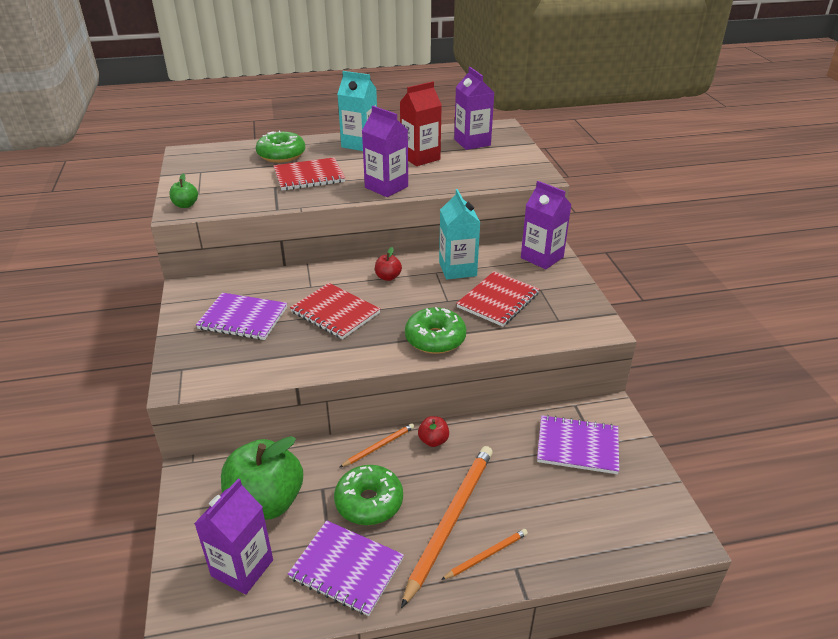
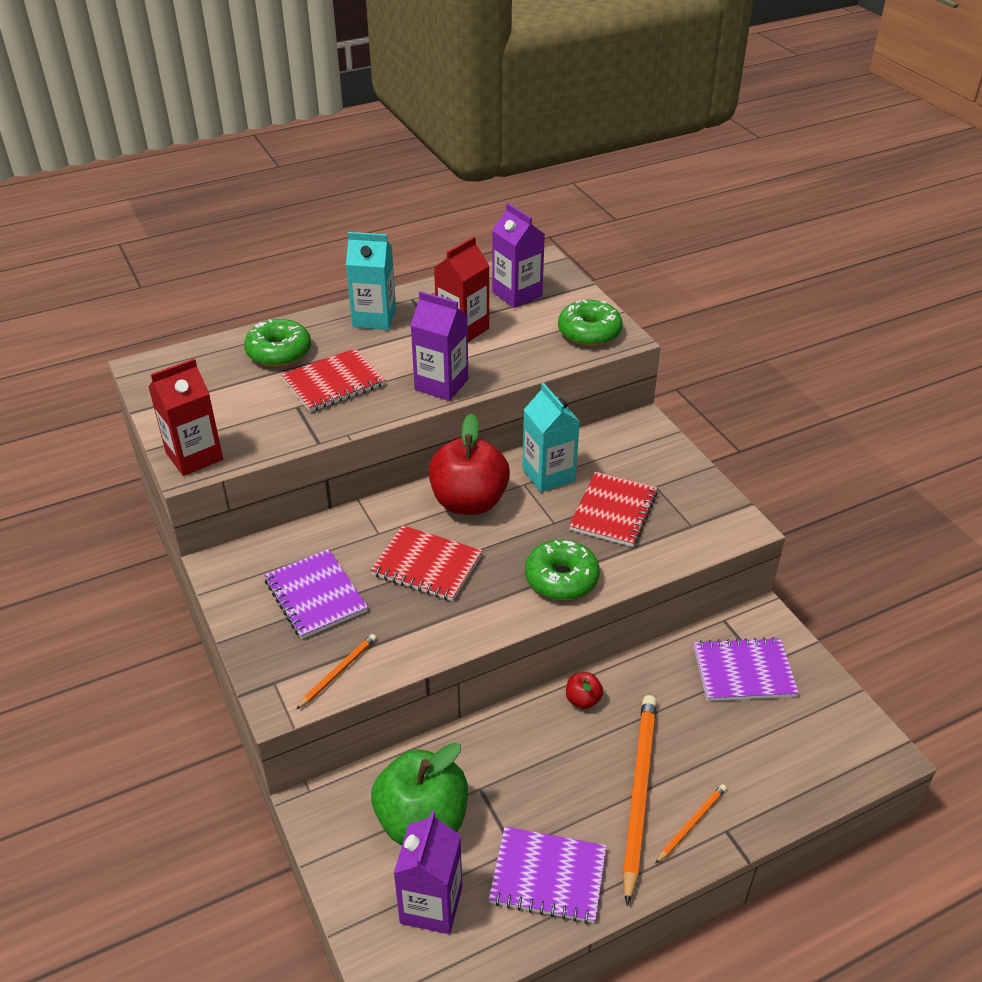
camera: 15 degrees left, 5 degrees up
green apple [169,174,198,208] -> red carton [149,359,223,476]
purple notebook [196,293,287,340] -> purple notebook turned 60 degrees clockwise [264,549,368,639]
green donut [334,465,403,525] -> green donut moved to [558,300,623,346]
orange pencil [340,423,414,467] -> orange pencil moved to [296,634,376,709]
red apple [375,247,402,281] -> red apple [429,413,510,515], size x2.33
purple carton [521,181,572,269] -> none

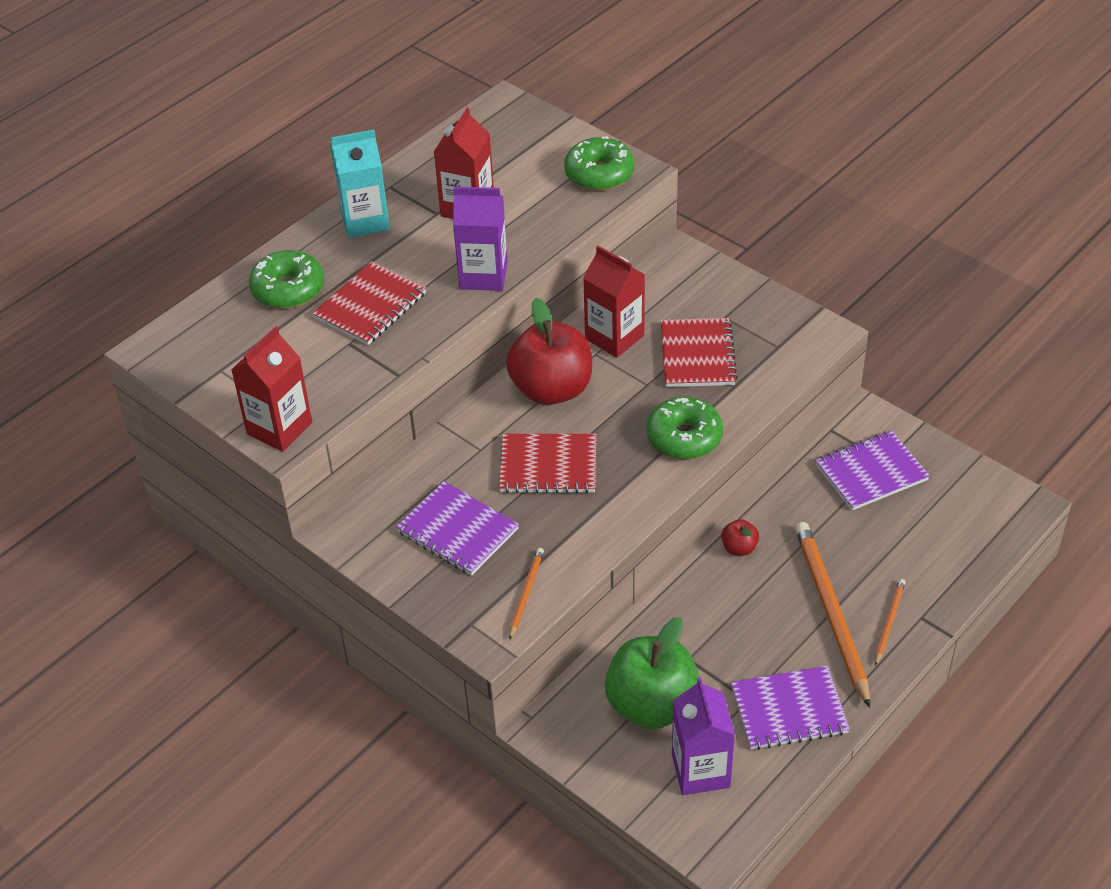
camera: 20 degrees left, 5 degrees up
purple carton [492,203,545,308] -> none
turquoise carton [522,383,580,492] -> red carton [583,246,645,358]

